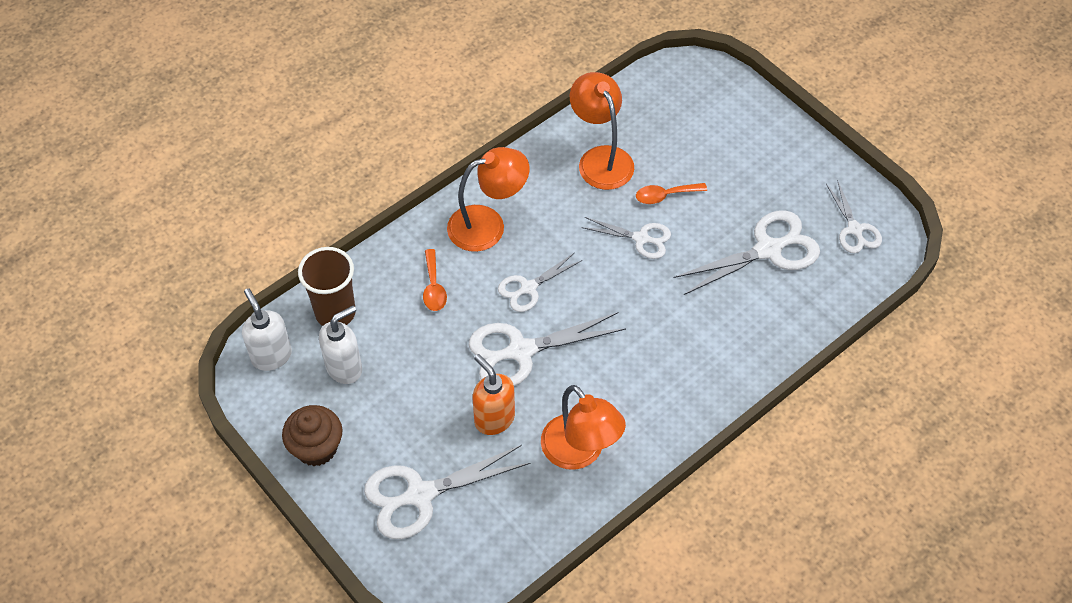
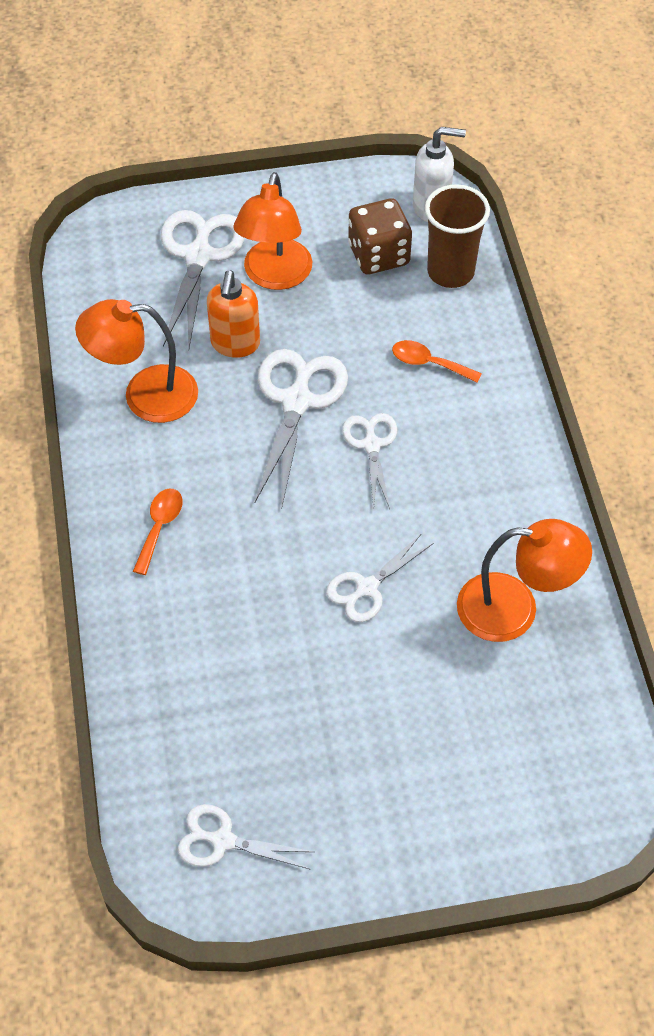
camera: 120 degrees right, 0 degrees up
brown cupcake [282,405,342,466] -> none
white soap dispenser [319,305,362,384] -> brown dice [348,198,412,274]
orange lamp [447,147,530,252] -> orange lamp moved to [233,172,312,290]
orange soap dispenser [472,354,515,435] -> orange soap dispenser turned 105 degrees clockwise [207,270,260,358]
orange spoon [636,183,707,204] -> orange spoon moved to [133,489,183,575]
white scissors [674,210,820,295] -> none

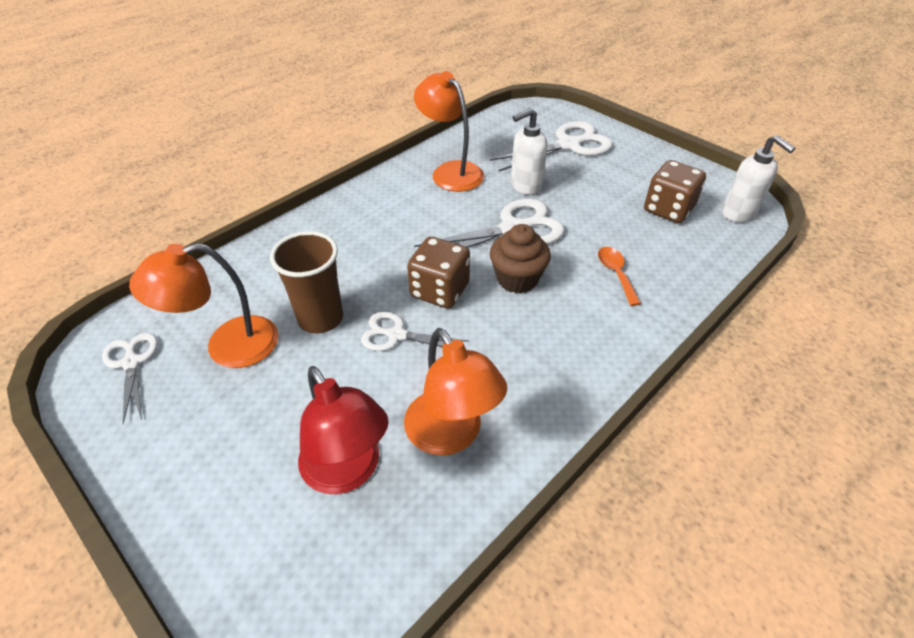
camera: 55 degrees right, 10 degrees down
orange spoon [133,489,183,575] -> none
orange soap dispenser [207,270,260,358] -> white soap dispenser [511,108,548,195]
orange lamp [233,172,312,290] -> orange lamp moved to [129,243,279,368]
white scissors [342,413,397,509] -> brown cupcake [490,224,551,293]
brown cup [425,184,490,288] -> brown cup moved to [270,231,343,333]
none -> red lamp [298,366,389,494]
none -> brown dice [407,237,470,309]

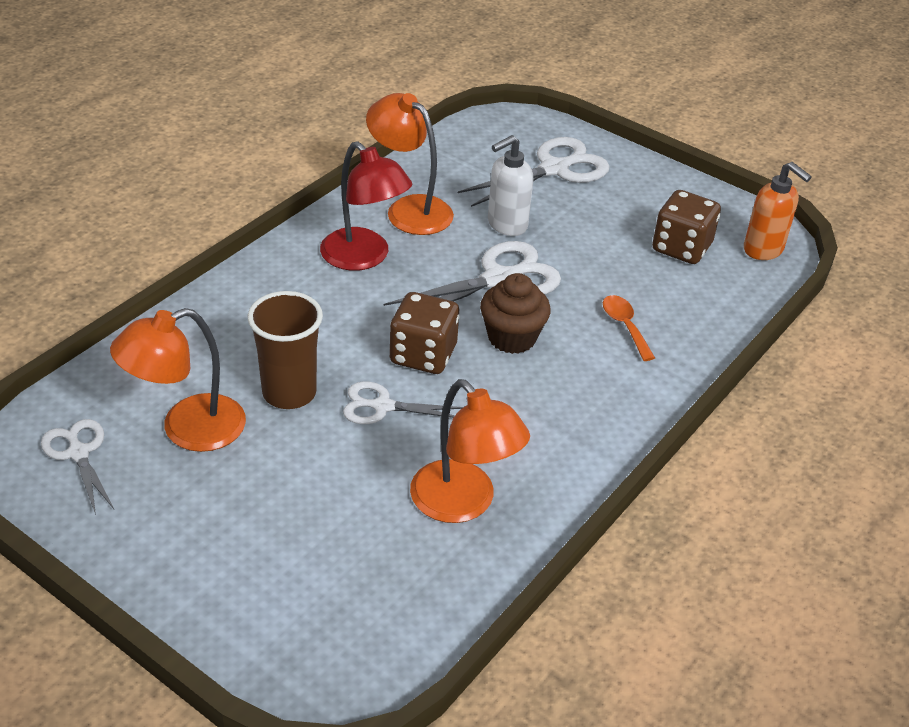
camera: 10 degrees left, 5 degrees down
red lamp [298,366,389,494] -> red lamp moved to [320,141,412,271]
white soap dispenser [722,135,795,222] -> orange soap dispenser [744,162,812,260]

